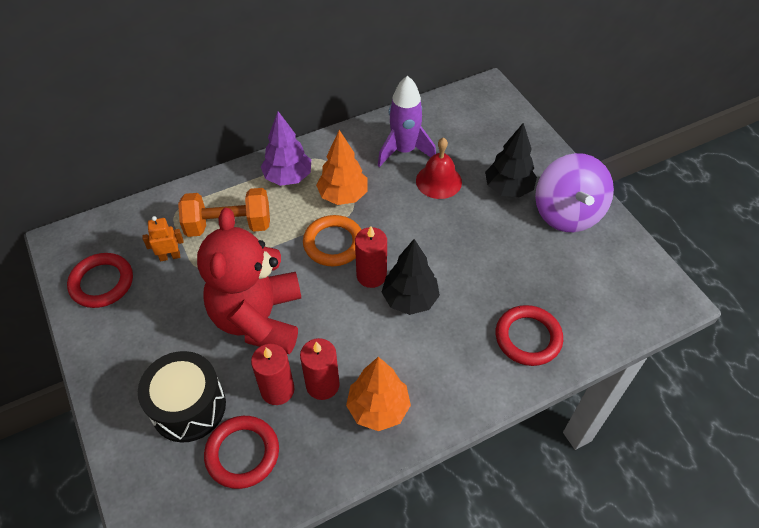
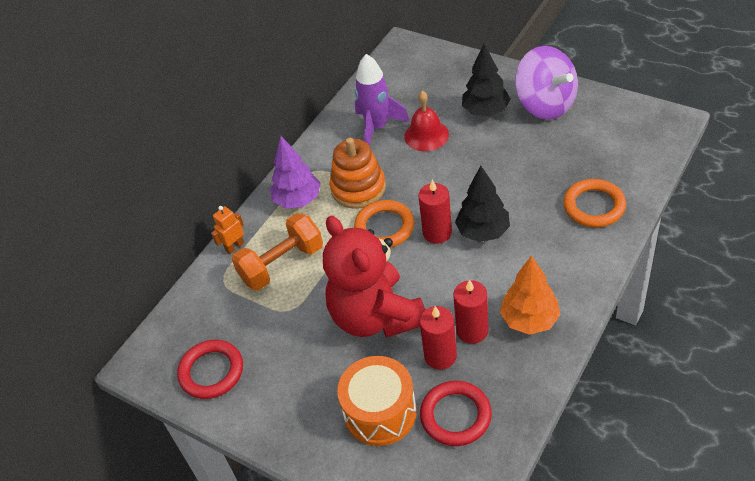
camera: 25 degrees left, 5 degrees down
black drum [138,351,226,442] -> orange drum [337,356,417,446]
orange robot [142,216,184,261] -> orange robot moved to [211,206,244,254]
orange tree [316,130,368,205] -> orange stacking toy [329,138,386,209]
red ring [496,305,563,366] -> orange ring [563,179,626,227]

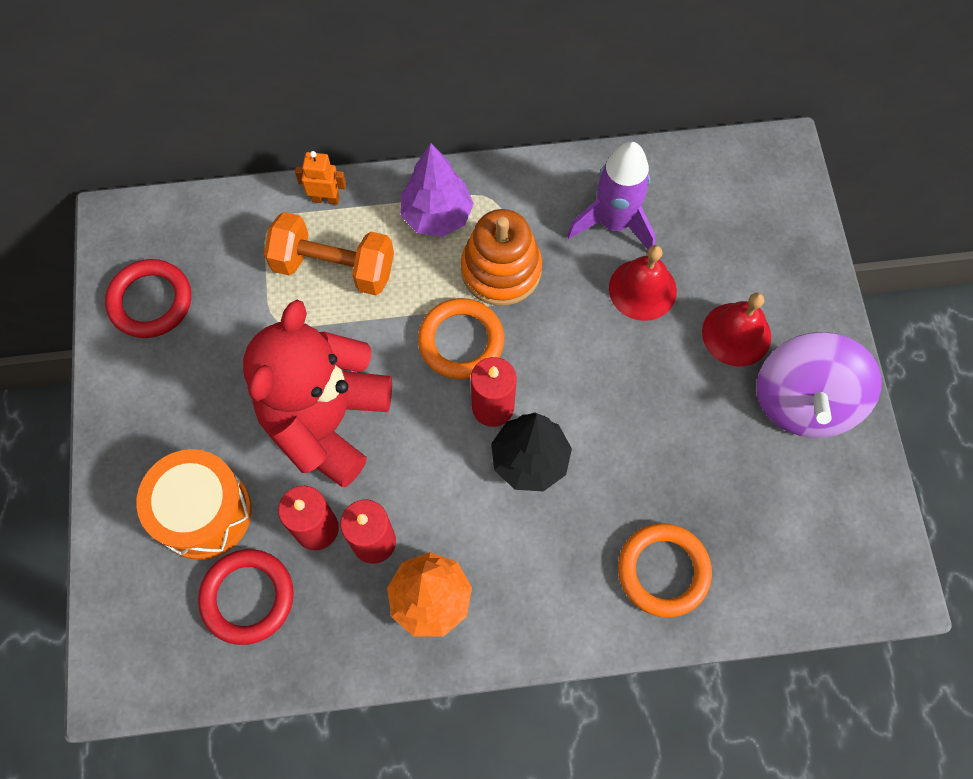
camera: 45 degrees right, 20 degrees up
black tree [462,44,511,116] -> red bell [702,293,771,366]

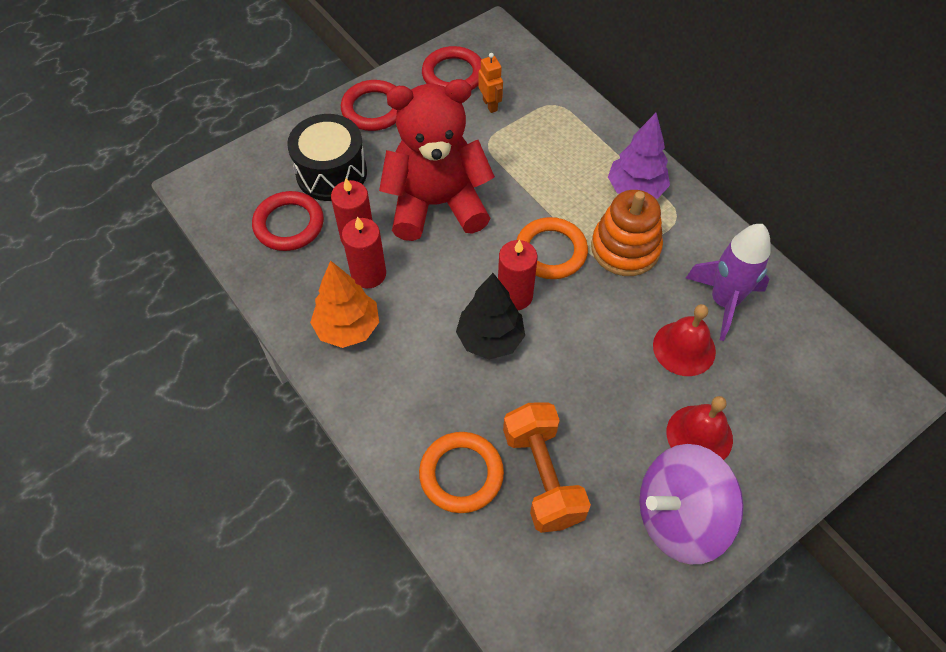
camera: 60 degrees right, 10 degrees down
orange drum [136,449,252,560] -> black drum [287,114,367,201]
orange dumbbell [264,212,394,295] -> orange dumbbell moved to [503,403,591,533]
orange robot [295,151,346,205] -> orange robot moved to [479,53,503,113]
none -> red ring [341,80,397,131]

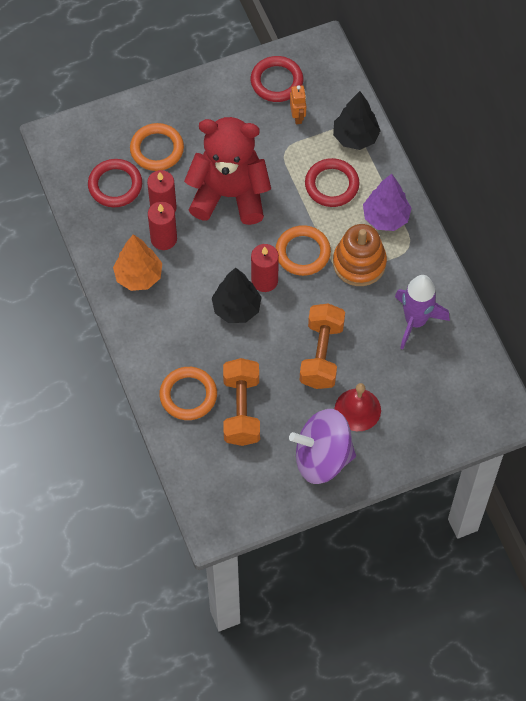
camera: 15 degrees right, 5 degrees up
black drum [287,114,367,201] -> orange ring [130,123,184,171]
red ring [341,80,397,131] -> red ring moved to [305,158,360,207]
red bell [653,304,716,376] -> none
none -> orange dumbbell [300,303,345,389]
none -> black tree [333,91,381,150]

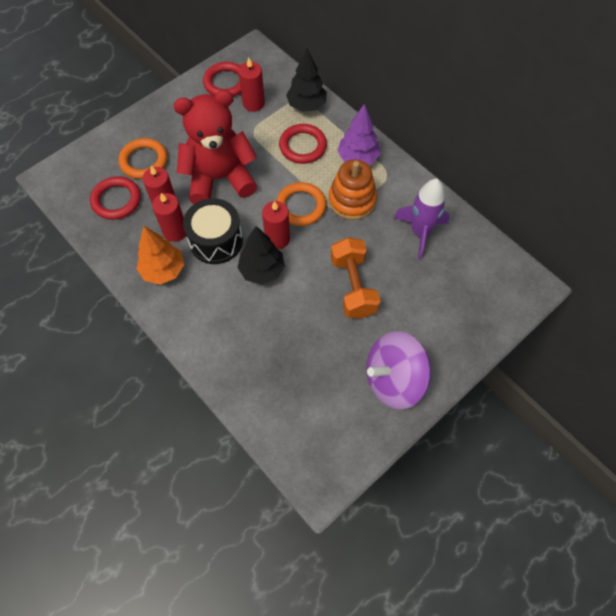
camera: 20 degrees left, 0 degrees up
orange ring [159,367,217,420] -> none
orange dumbbell [223,358,260,446] -> none
orange robot [290,85,306,124] -> red candle [238,57,265,112]
red bell [335,383,381,431] -> none
none -> black drum [183,198,243,264]

